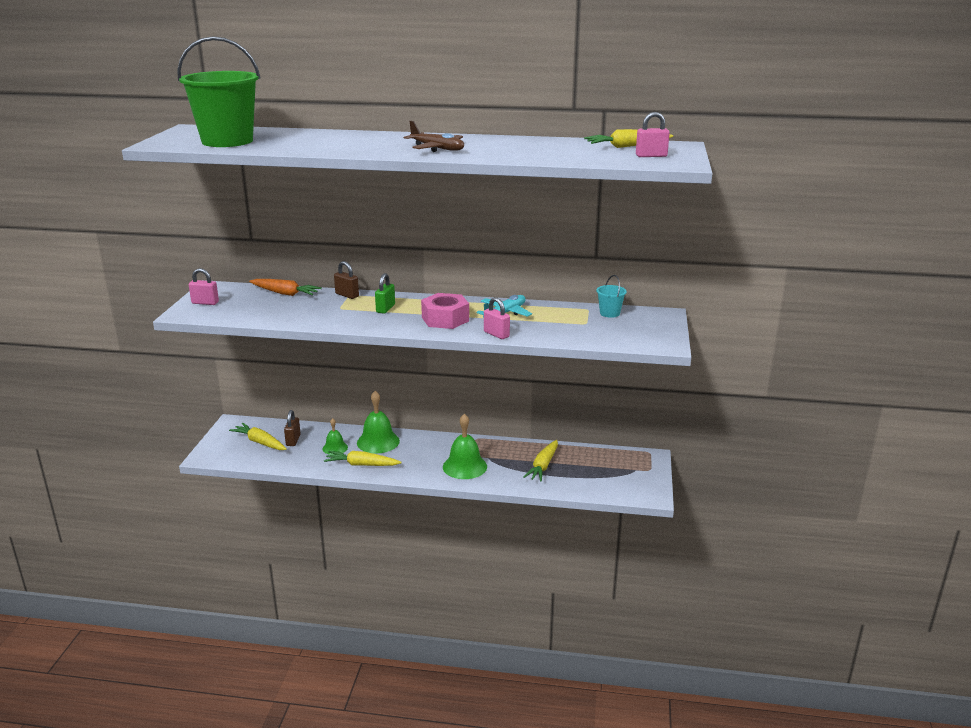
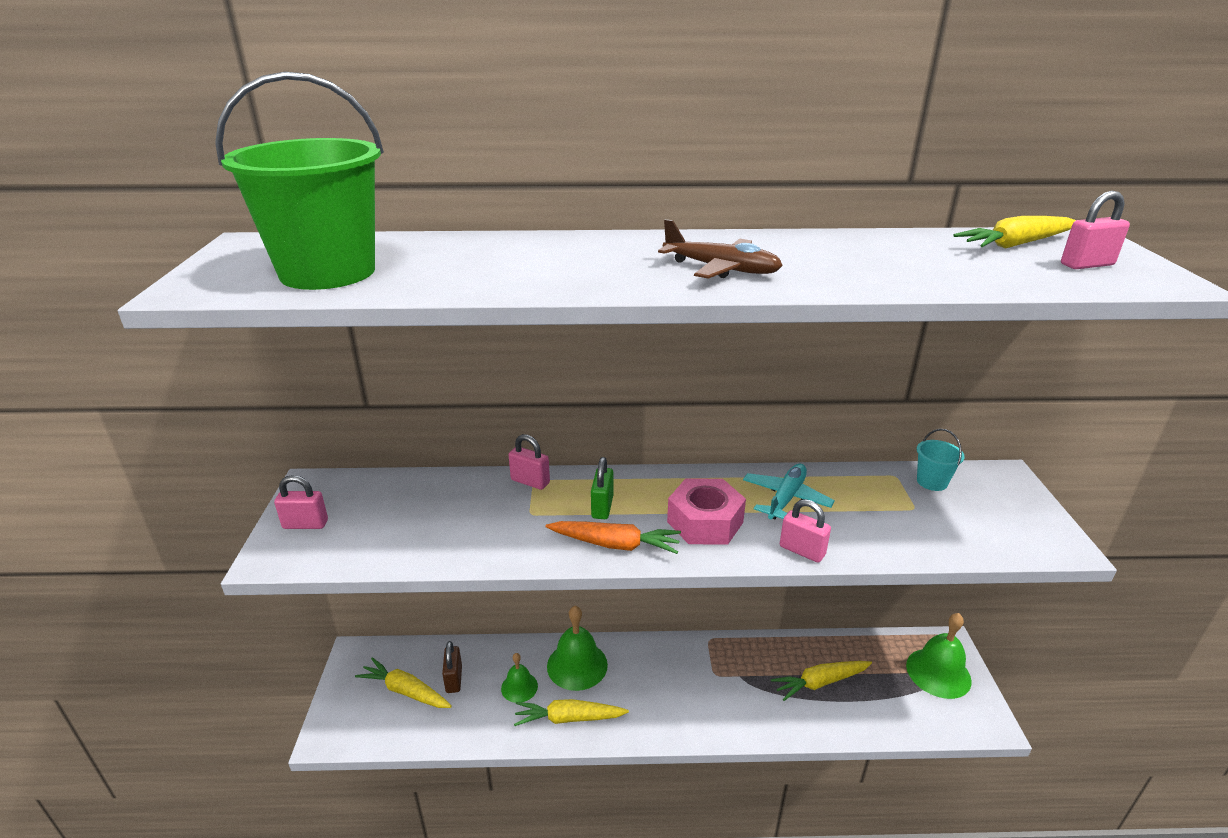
camera: 10 degrees left, 5 degrees up
orange carrot [249,279,322,296] -> orange carrot moved to [545,521,681,554]
brown padlock [334,261,359,299] -> pink padlock [509,434,550,490]
green bell [443,414,487,479] -> green bell moved to [906,613,972,699]
yellow carrot [523,440,558,482] -> yellow carrot turned 60 degrees clockwise [771,661,872,701]

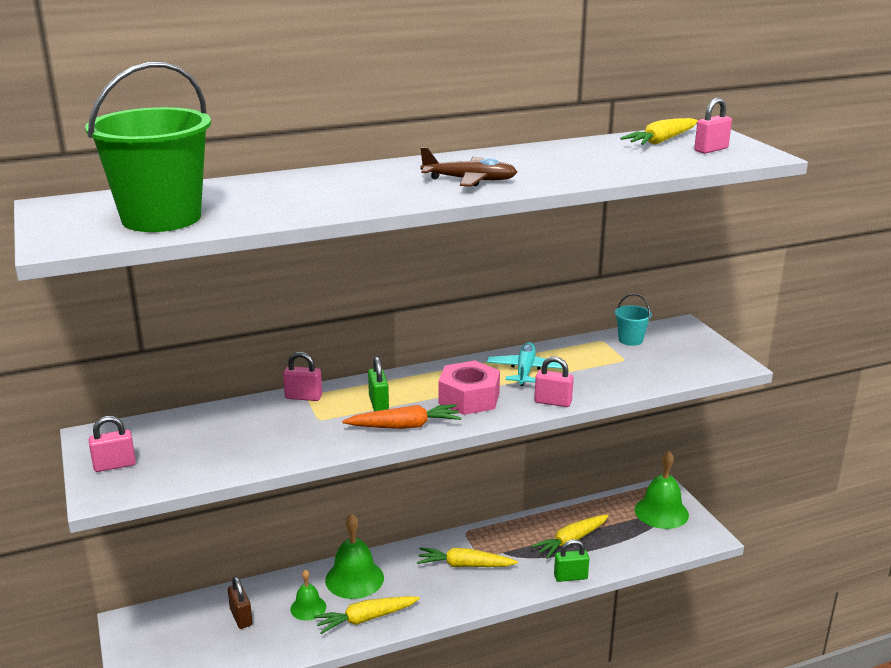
camera: 20 degrees left, 5 degrees down
yellow carrot [355,657,452,708] -> yellow carrot moved to [417,548,518,567]
none -> green padlock [554,539,589,582]

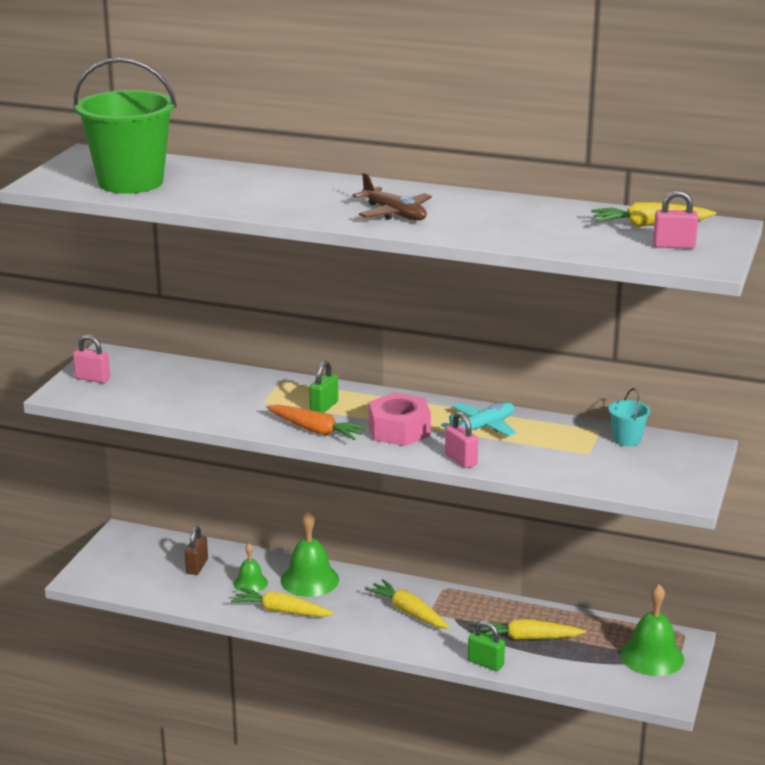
camera: 40 degrees right, 0 degrees up
pink padlock [283,352,322,401] -> none

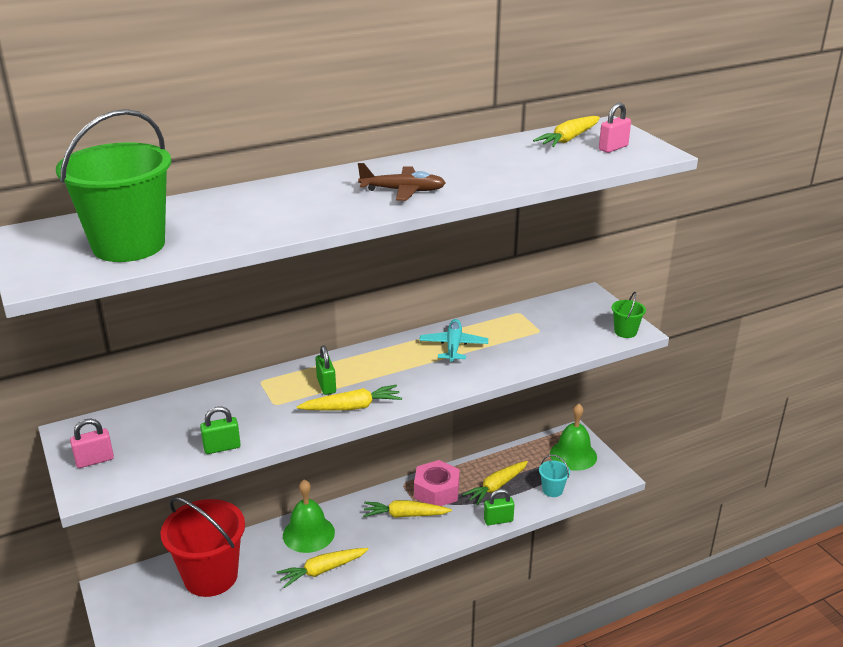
camera: 45 degrees left, 5 degrees up
brown padlock [185,526,208,575] -> red bucket [161,497,245,597]
green bell [233,544,268,593] -> none
orange carrot [266,405,369,440] -> yellow carrot [297,385,402,411]
pink nut [369,392,431,446] -> pink nut moved to [414,460,460,506]
pink padlock [445,411,478,468] -> none
turquoise bucket [608,388,650,446] -> turquoise bucket moved to [539,455,570,497]
none -> green padlock [200,406,241,454]
none -> green bucket [612,292,646,338]

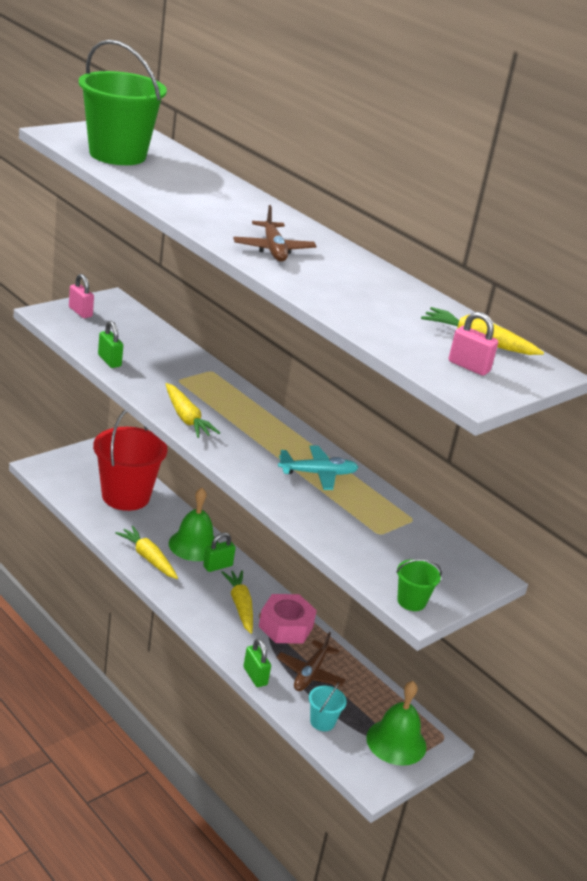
camera: 70 degrees right, 0 degrees up
green padlock [316,346,336,395] -> green padlock moved to [203,532,236,572]
yellow carrot [462,461,528,505] -> brown plane [277,632,346,691]

